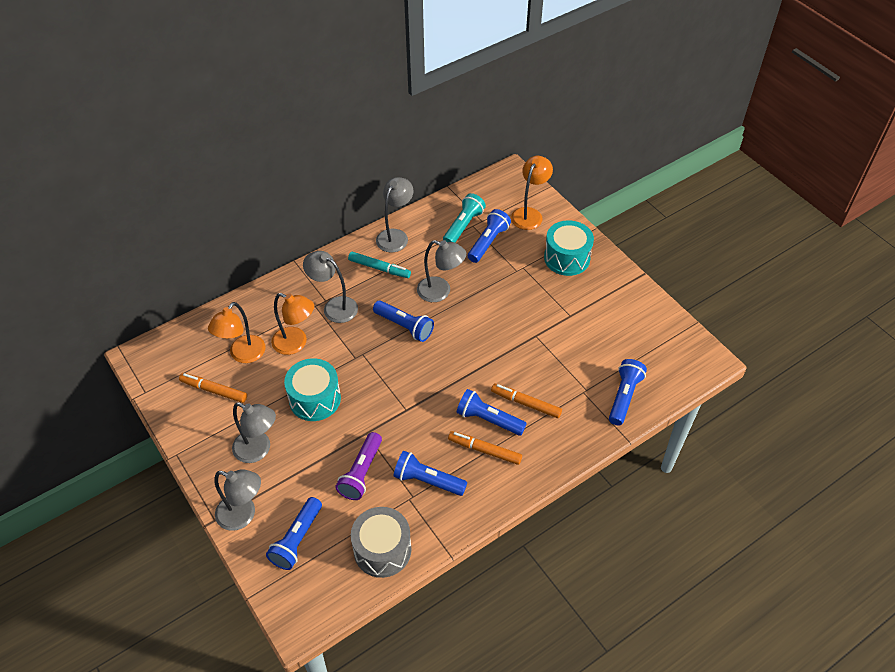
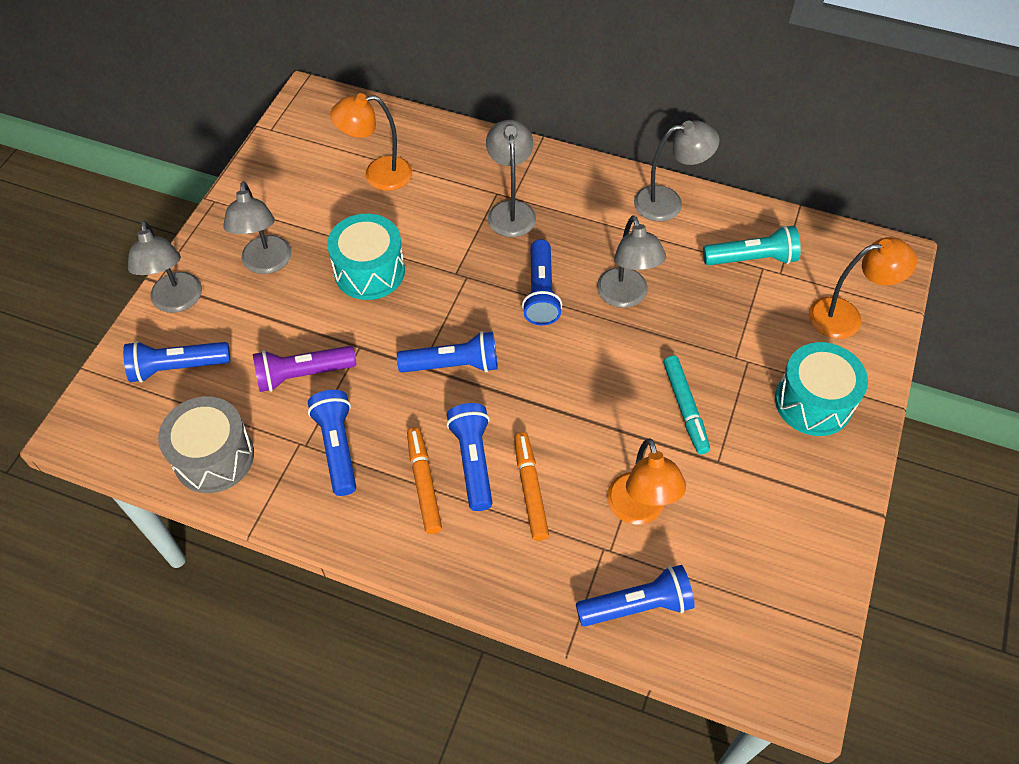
camera: 55 degrees right, 5 degrees up
orange marker [179,373,247,403] -> none
orange lamp [271,293,314,355] -> orange lamp moved to [607,438,686,525]
turquoise marker [348,252,411,278] -> turquoise marker moved to [663,356,710,454]
blue flashlight [468,209,511,263] -> blue flashlight moved to [397,331,497,373]

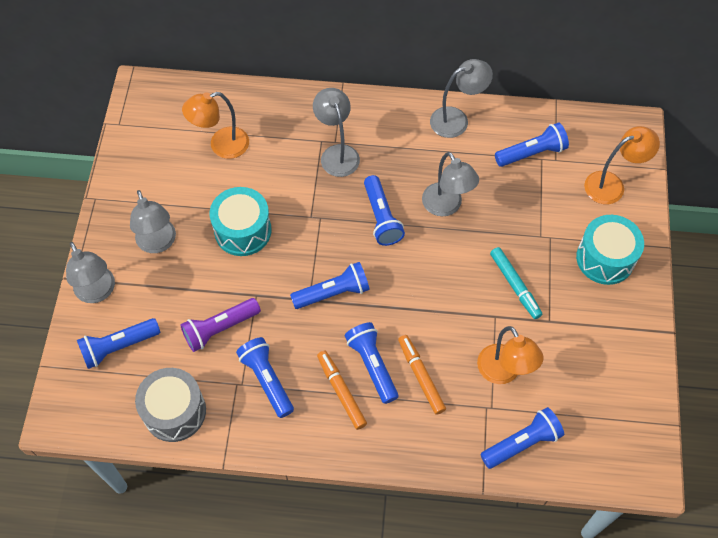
camera: 15 degrees left, 5 degrees up
turquoise flashlight [703,225,801,265] -> blue flashlight [495,123,569,167]

